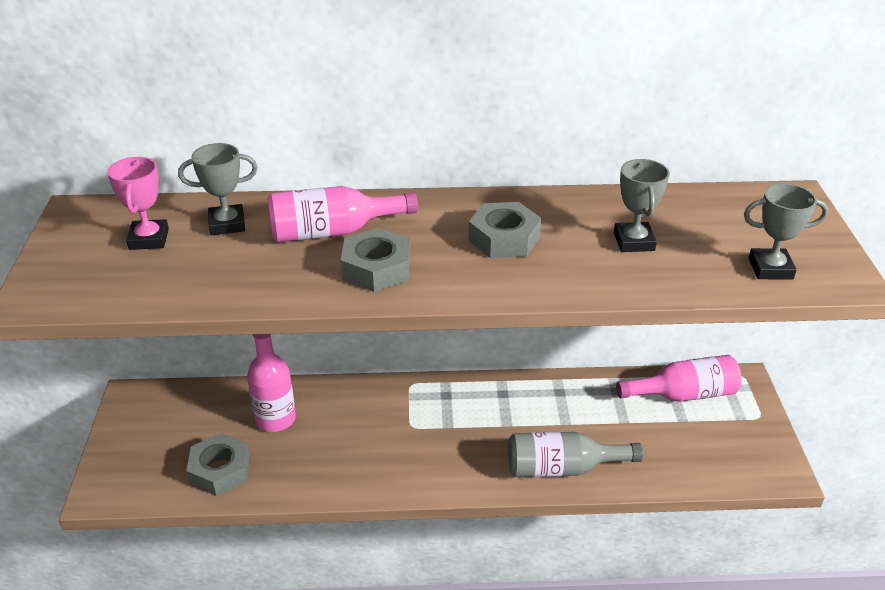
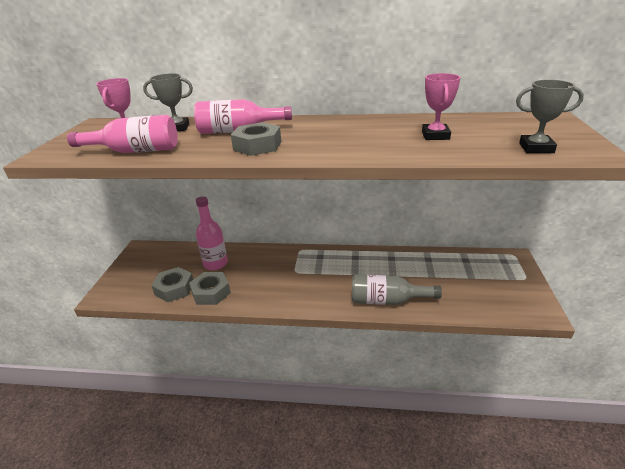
camera: 10 degrees right, 5 degrees down
grey nut [468,202,542,258] -> grey nut moved to [189,272,231,305]
grey trophy [614,159,670,252] -> pink trophy [422,73,461,140]
pink bottle [616,355,742,402] -> pink bottle moved to [67,115,178,153]

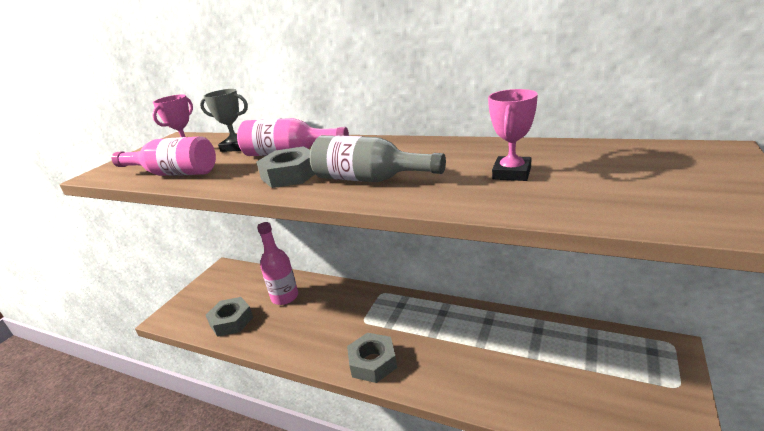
camera: 20 degrees right, 5 degrees down
grey nut [189,272,231,305] -> grey nut moved to [347,333,397,383]
grey bottle [352,274,442,305] -> grey bottle moved to [310,135,446,182]
grey trophy [516,80,584,153] -> none

